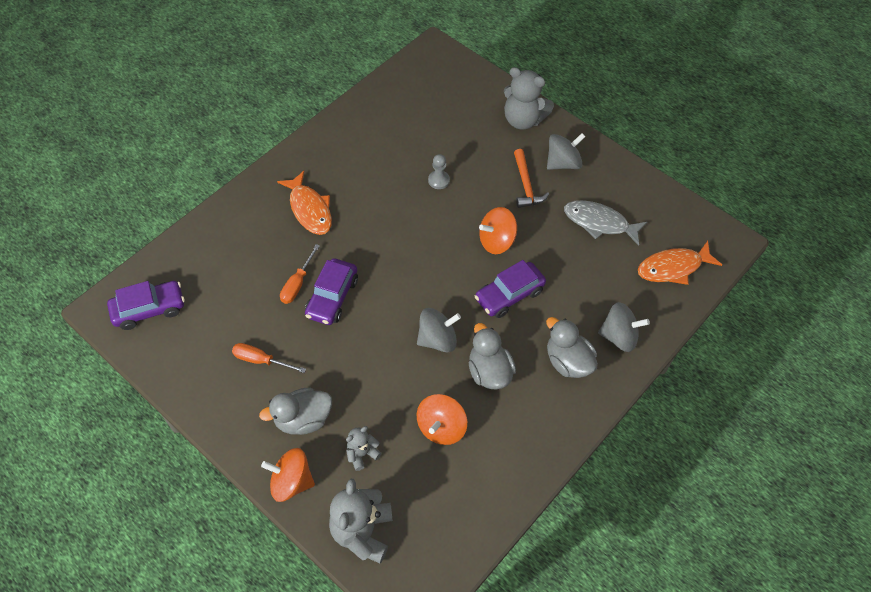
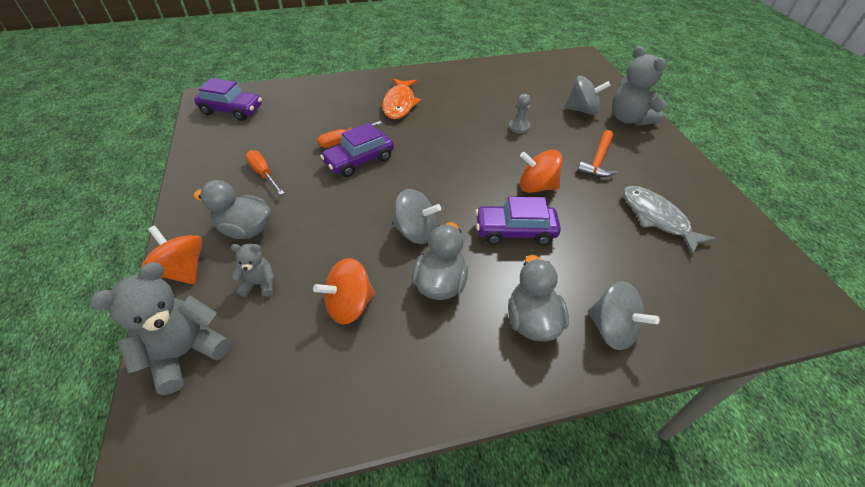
camera: 35 degrees right, 10 degrees down
grey spinning top [547,133,585,170] -> grey spinning top moved to [564,76,611,115]
orange fish [638,241,722,285] -> none

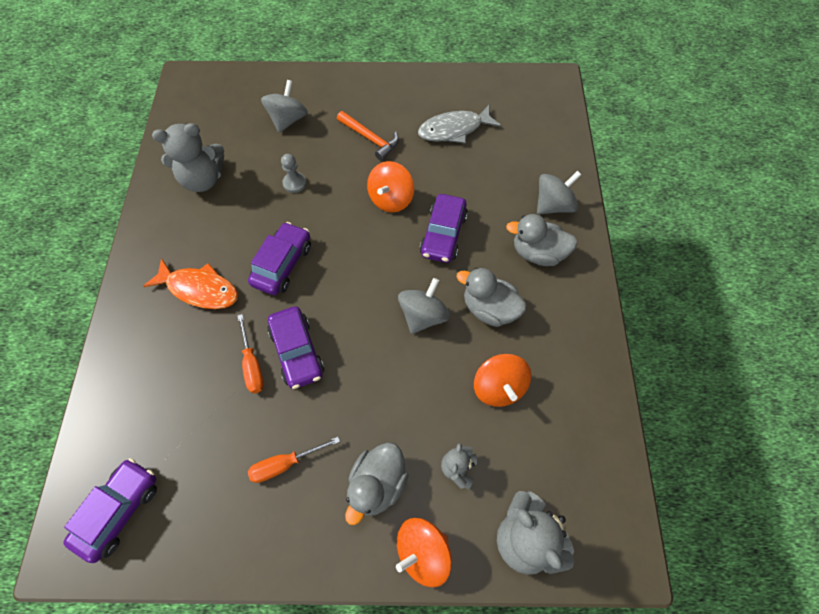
camera: 75 degrees left, 15 degrees up
grey teddy bear [612,46,667,126] -> grey teddy bear moved to [152,123,224,192]
none -> purple car [248,222,311,295]

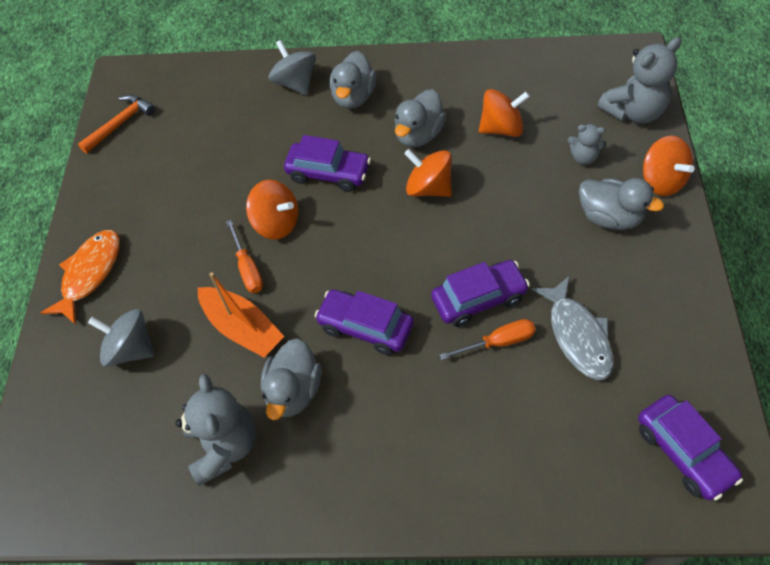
camera: 85 degrees left, 5 degrees down
purple car [63,458,157,563] -> purple car turned 150 degrees counterclockwise [638,395,743,500]
orange fish [143,258,238,309] -> orange fish moved to [41,230,120,325]
orange screwdriver [248,437,340,483] -> orange screwdriver moved to [226,220,263,293]
grey pawn [281,154,306,193] -> orange boat [198,272,285,357]
orange hammer [337,111,399,161] -> orange hammer moved to [78,95,155,153]
grey spinning top [398,278,450,334] -> orange spinning top [404,149,452,197]
grey fish [418,105,501,143] -> grey fish moved to [531,276,613,380]
none -> grey duck [261,338,321,420]

